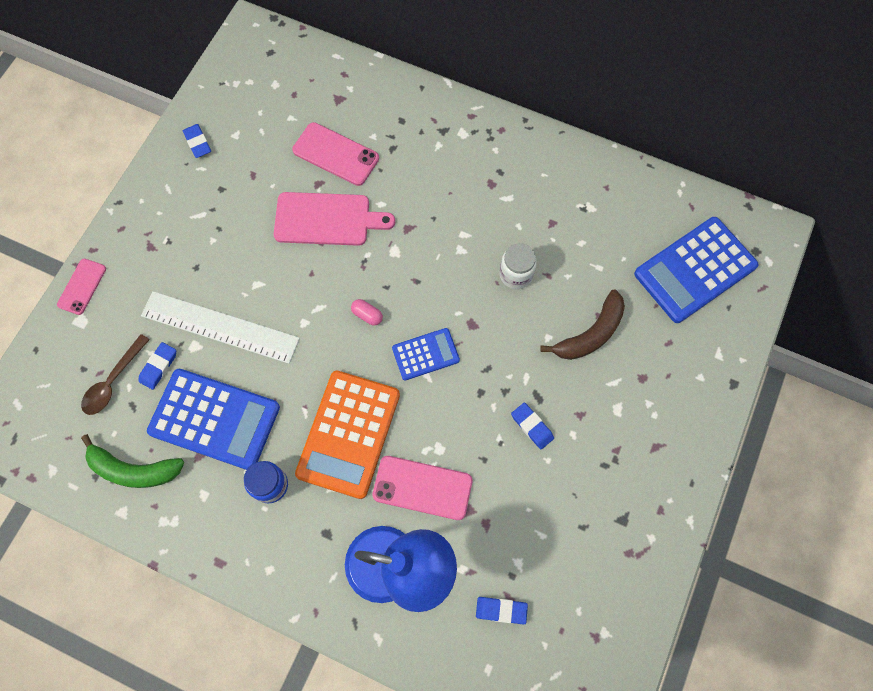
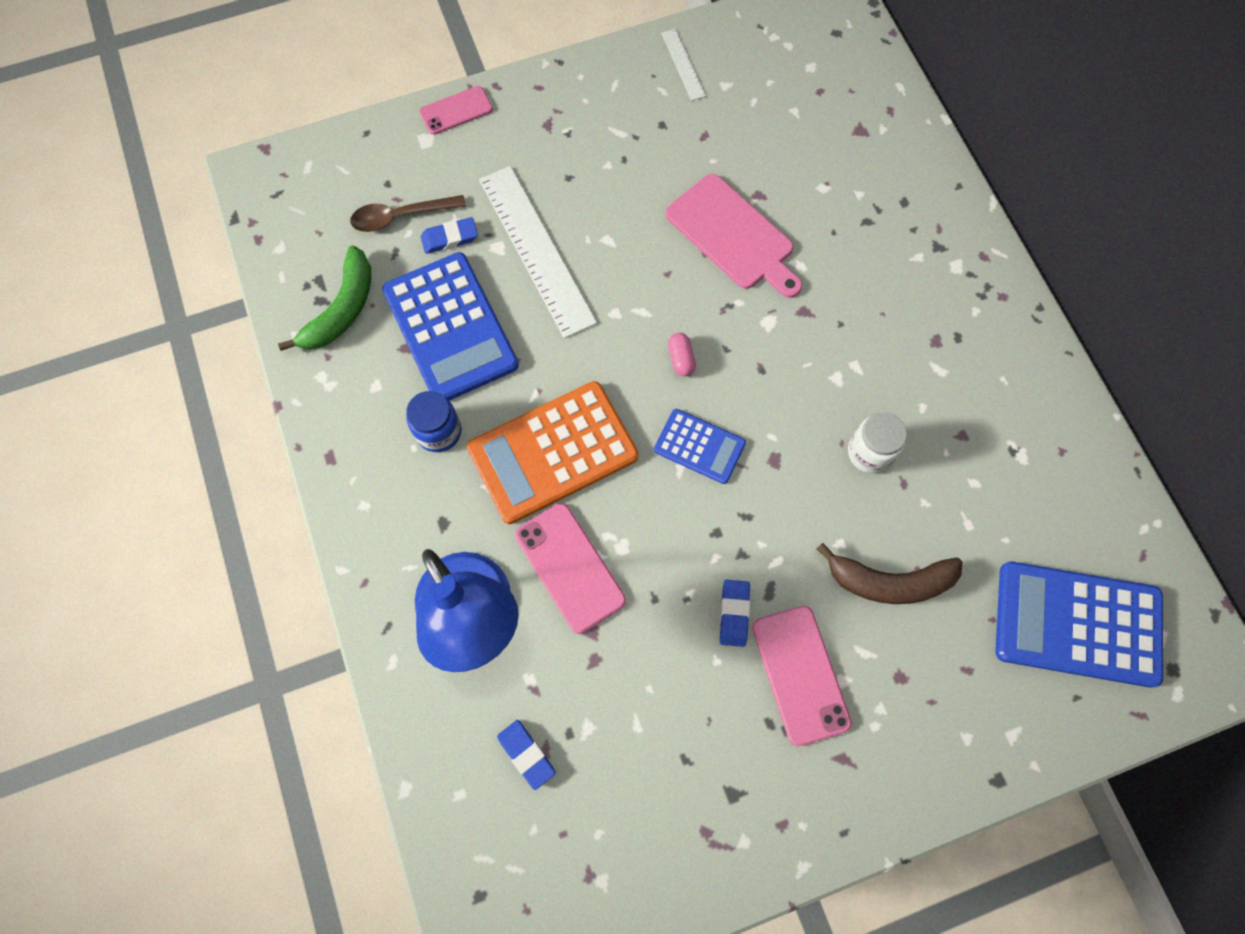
camera: 45 degrees right, 0 degrees up
green banana [81,434,184,488] -> green banana turned 120 degrees counterclockwise [278,246,371,351]
blue eraser [183,124,211,158] -> white ruler [661,29,706,101]
pink phone [292,122,379,186] -> pink phone moved to [752,606,852,746]

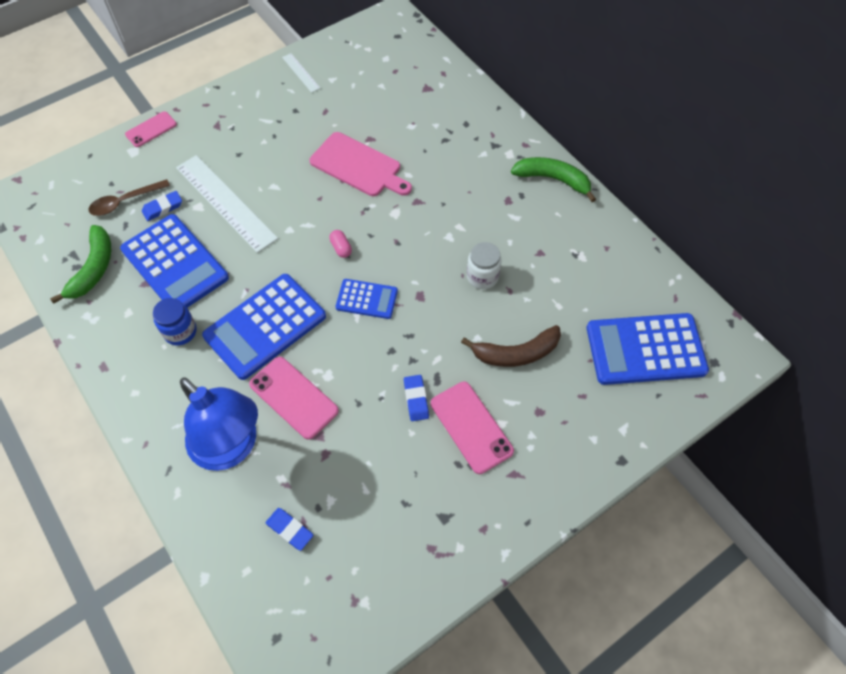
camera: 15 degrees left, 10 degrees down
orange calculator [467,381,639,524] -> blue calculator [202,274,326,380]
none -> green banana [511,157,596,202]

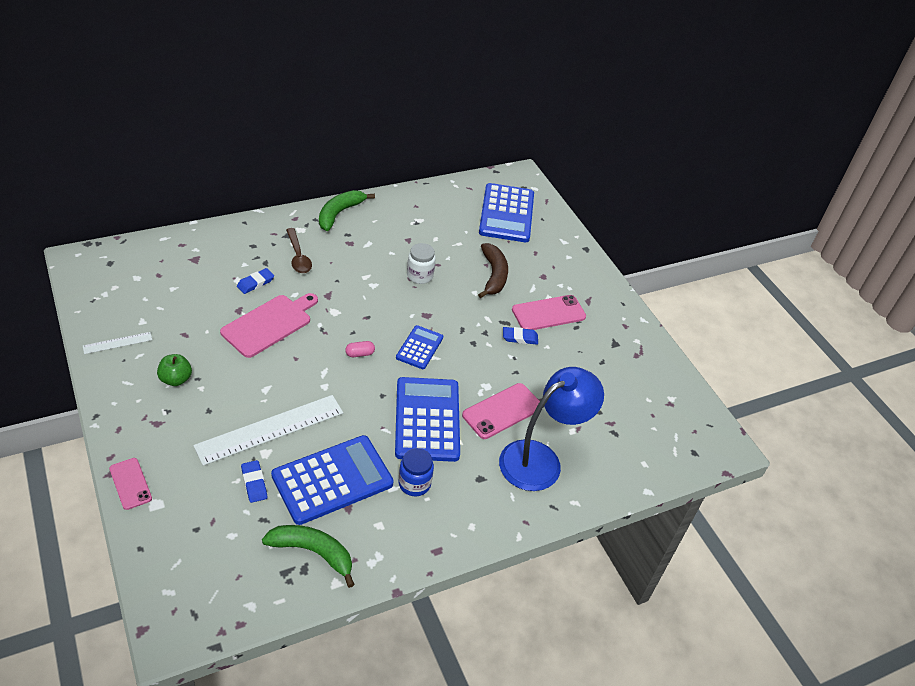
camera: 85 degrees left, 15 degrees down
brown spoon [89,179,170,216] -> brown spoon moved to [286,228,312,273]
blue calculator [202,274,326,380] -> blue calculator turned 150 degrees counterclockwise [395,377,460,462]
blue eraser [266,508,313,551] -> blue eraser moved to [237,268,274,294]
none -> green apple [157,354,192,386]

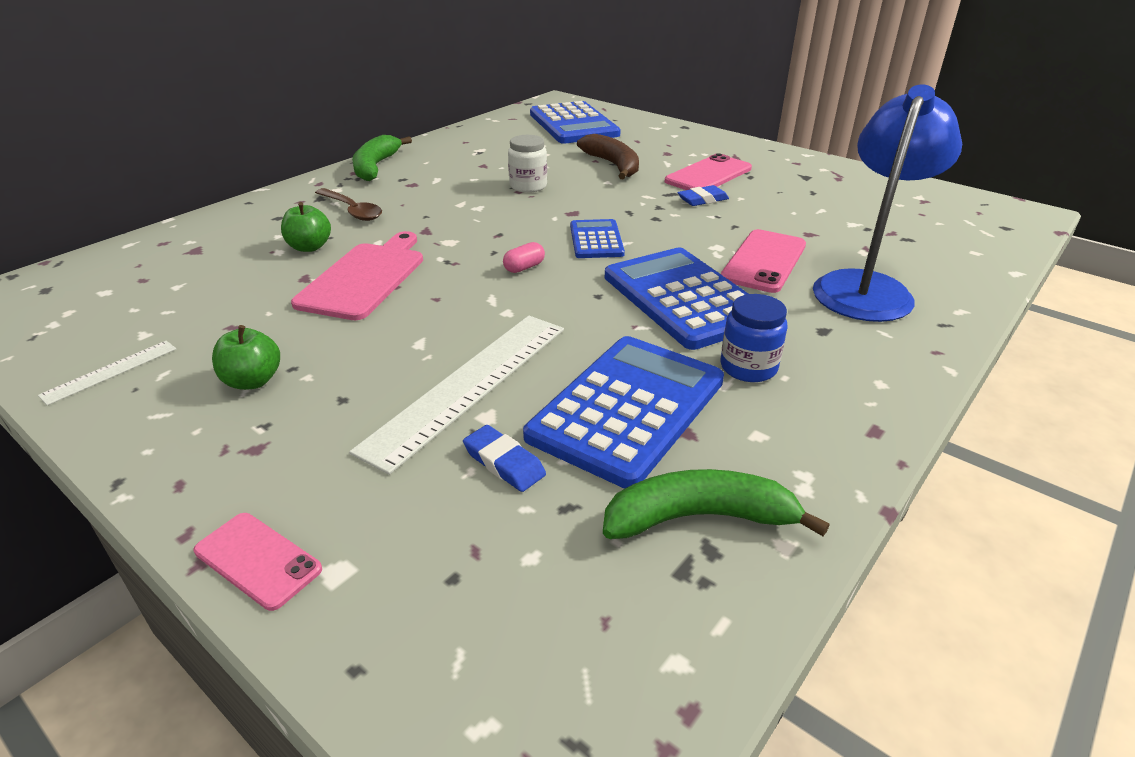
camera: 20 degrees left, 10 degrees down
blue eraser [237,268,274,294] -> green apple [281,202,331,252]

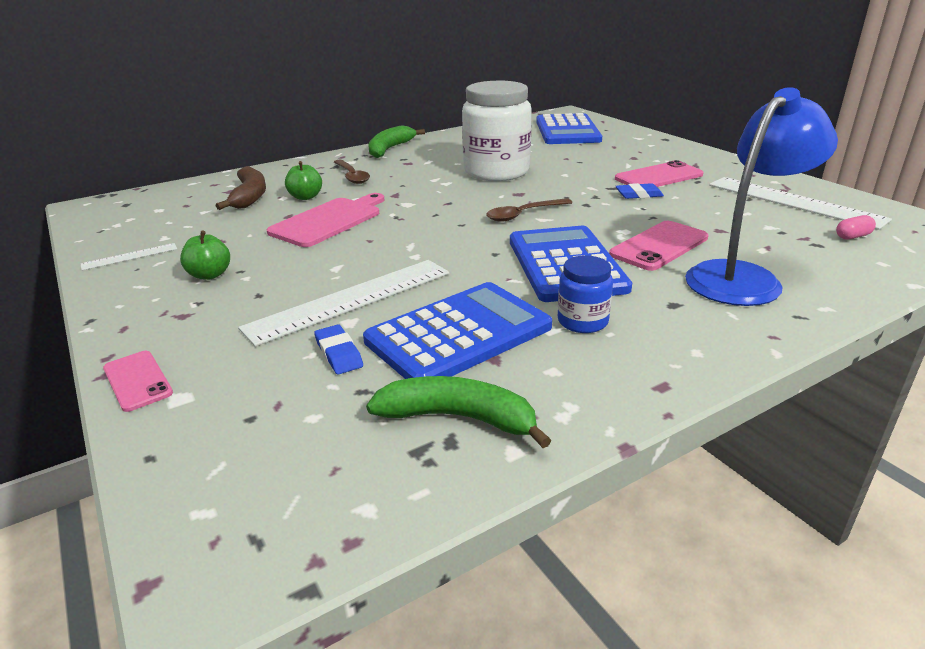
camera: 20 degrees right, 5 degrees down
pink capsule [503,242,545,273] -> pink capsule moved to [836,215,876,240]
white jar [508,135,547,193] -> white jar [462,81,531,181], size x2.09
blue calculator [570,219,625,258] -> brown spoon [486,198,572,222]
brown banana [577,134,639,180] -> brown banana moved to [216,166,266,210]
none -> white ruler [709,177,892,230]

